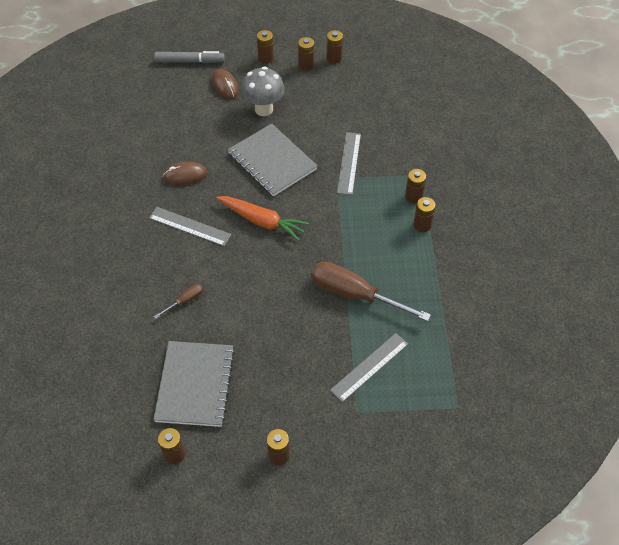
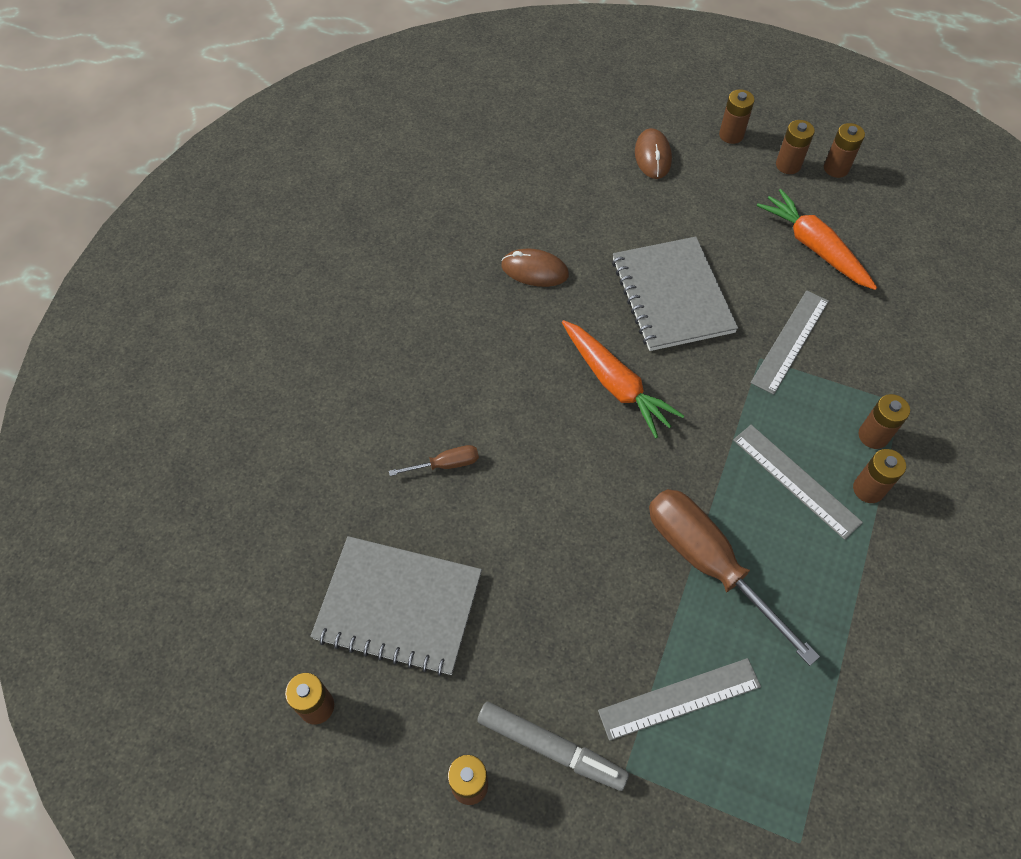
camera: 25 degrees right, 5 degrees up
grey ruler [149,207,231,246] -> grey ruler moved to [733,425,863,540]
grey notebook [153,341,235,427] -> grey notebook turned 75 degrees clockwise [310,536,482,676]
grey marker [154,51,225,63] -> grey marker moved to [477,702,629,791]
grey mushroom [241,67,285,116] -> none
none -> orange carrot [757,189,877,290]

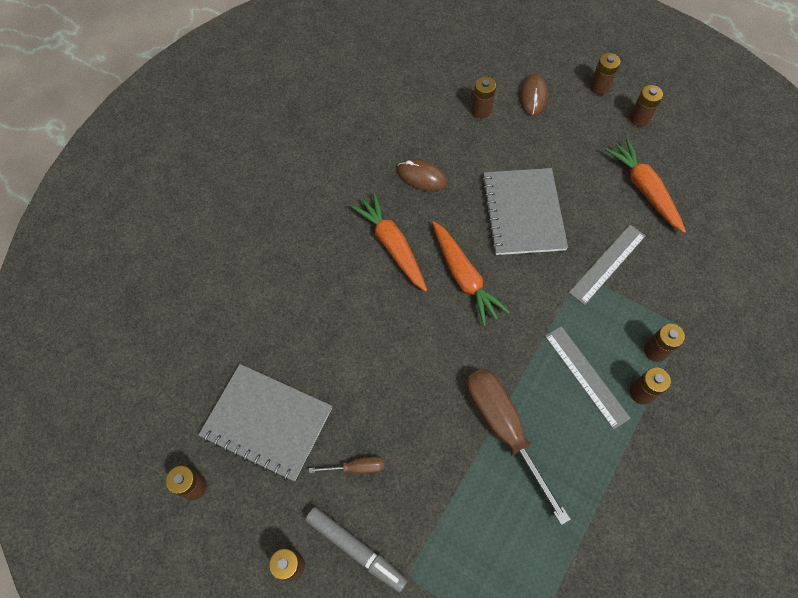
camera: 10 degrees right, 5 degrees up
brown screwdriver [389,445,479,476] -> brown screwdriver moved to [309,457,384,474]
grey ruler [598,658,761,741] -> none
brown battery [824,123,865,178] -> brown battery moved to [471,77,496,119]
none -> orange carrot [350,193,427,292]

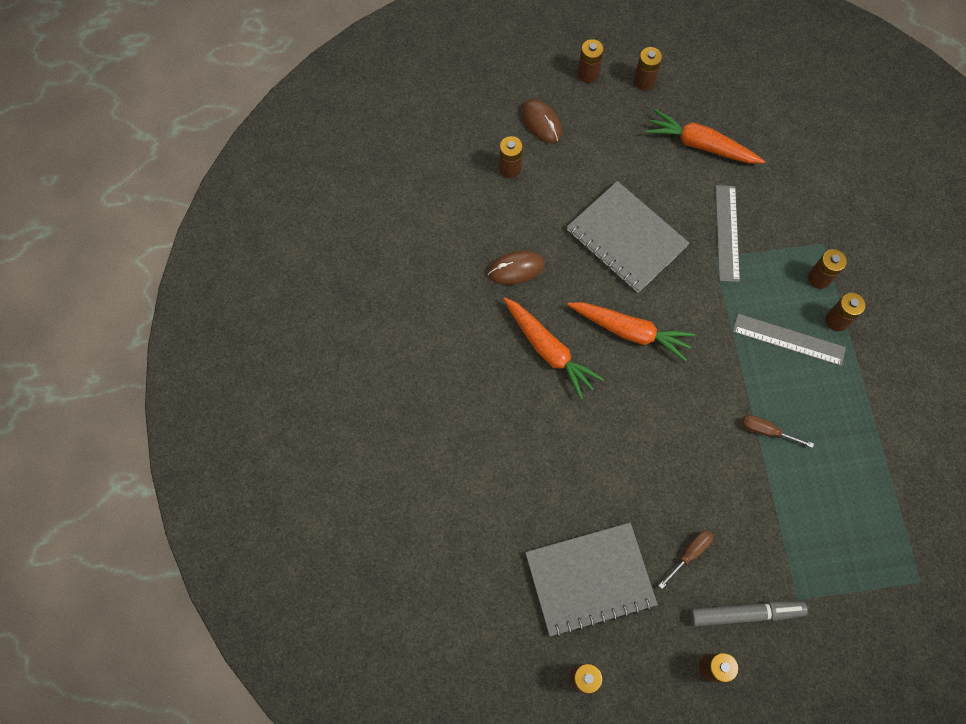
camera: 40 degrees left, 5 degrees up
orange carrot [350,193,427,292] -> orange carrot turned 150 degrees counterclockwise [503,297,604,400]
brown screwdriver [466,369,571,525] -> brown screwdriver [742,415,814,448], size x0.45

